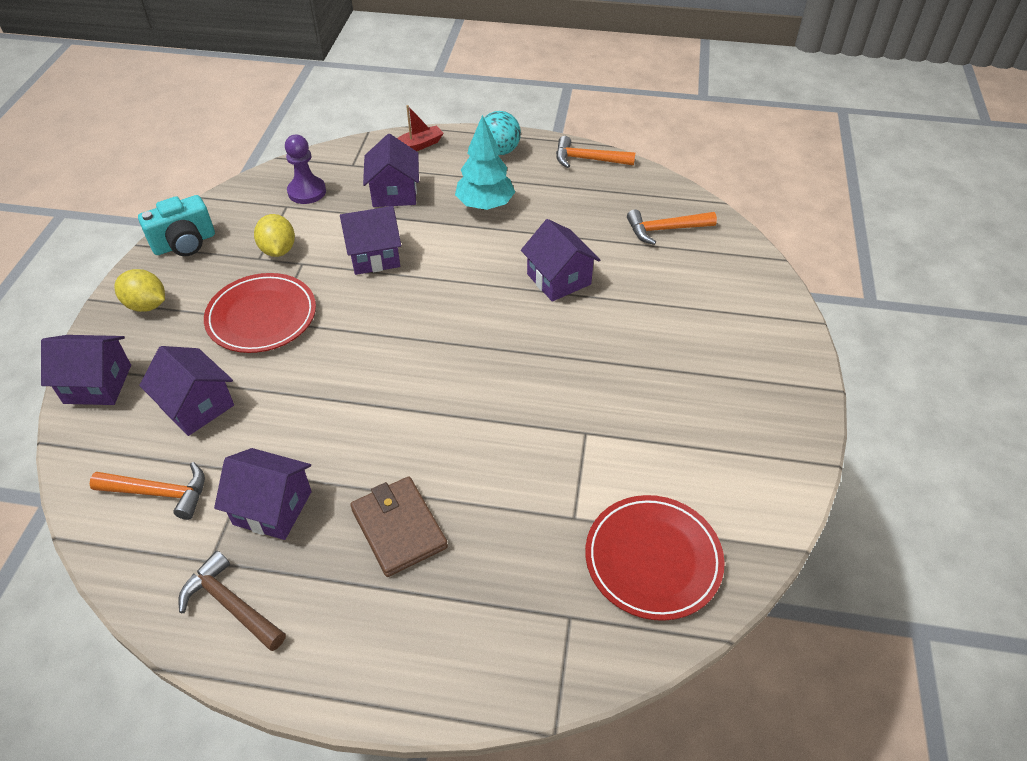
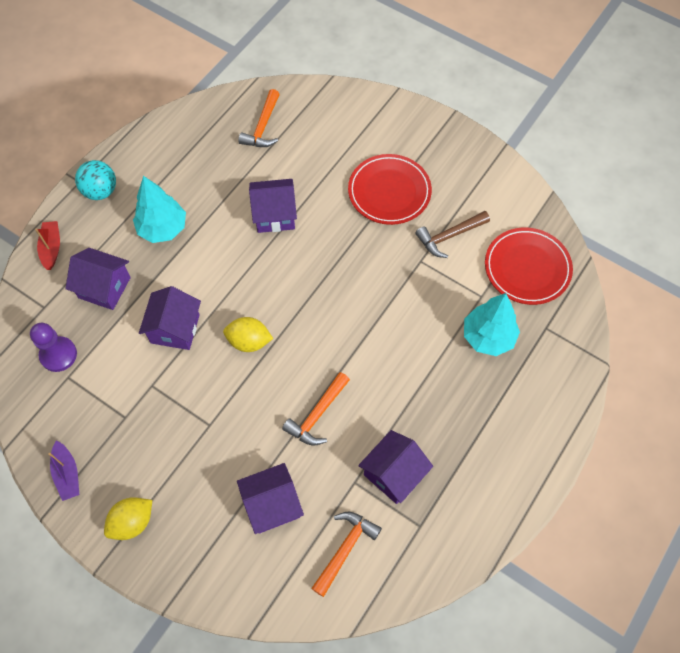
camera: 65 degrees left, 15 degrees up
purple house [41,335,131,405] -> none
turquoise camera [138,195,215,256] -> purple boat [48,441,79,501]
brown hammer [178,551,286,651] -> brown hammer moved to [415,211,490,258]
red plate [204,273,316,353] -> red plate moved to [348,154,432,225]
yellow lemon [254,214,295,257] -> yellow lemon moved to [223,317,273,352]
brown wallet [350,477,448,577] -> none
orange hammer [556,136,636,168] -> orange hammer moved to [282,372,350,446]
none -> turquoise tree [464,293,520,356]

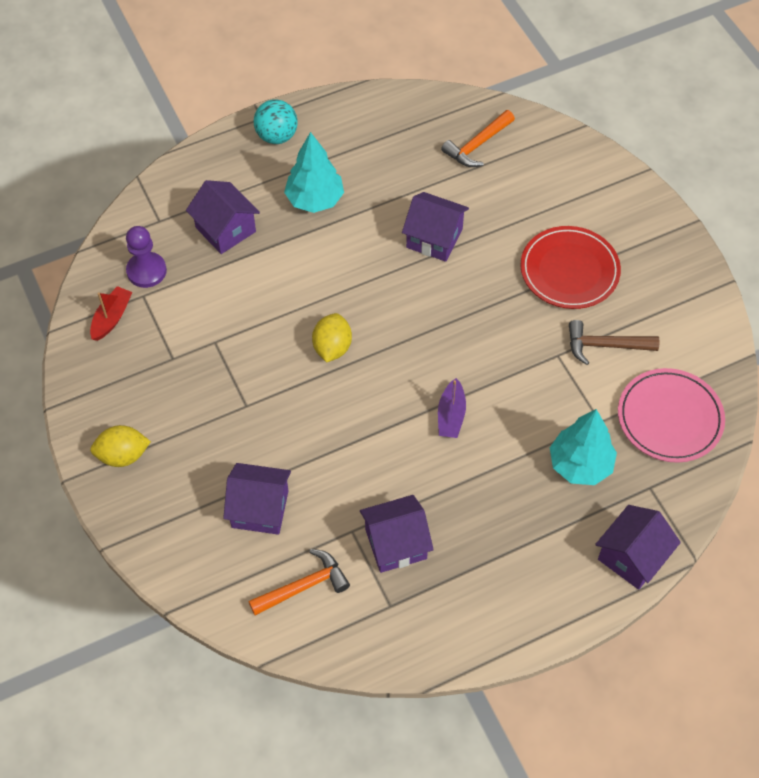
camera: 30 degrees right, 5 degrees down
red boat [35,221,60,270] -> red boat moved to [90,286,132,341]
purple boat [48,441,79,501] -> purple boat moved to [438,378,466,438]
purple house [139,286,201,350] -> purple house moved to [595,505,681,590]
yellow lemon [223,317,273,352] -> yellow lemon turned 60 degrees clockwise [312,313,352,363]
orange hammer [282,372,350,446] -> none
red plate [485,227,573,305] -> pink plate [618,368,725,463]

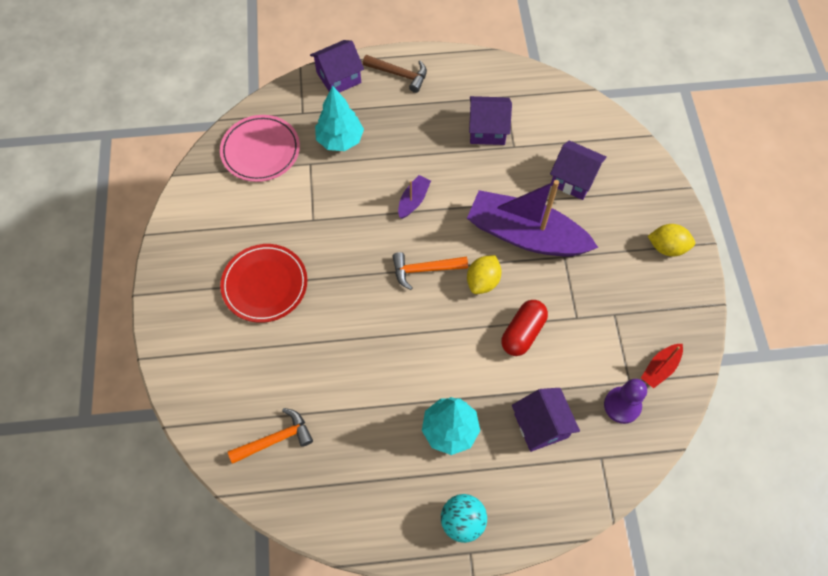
camera: 160 degrees left, 5 degrees up
orange hammer [248,549,350,615] -> orange hammer moved to [392,252,468,290]
purple house [402,192,469,262] -> none
brown hammer [569,320,660,365] -> brown hammer moved to [363,55,427,93]
none -> purple boat [467,180,598,257]
none -> red capsule [501,300,548,356]

